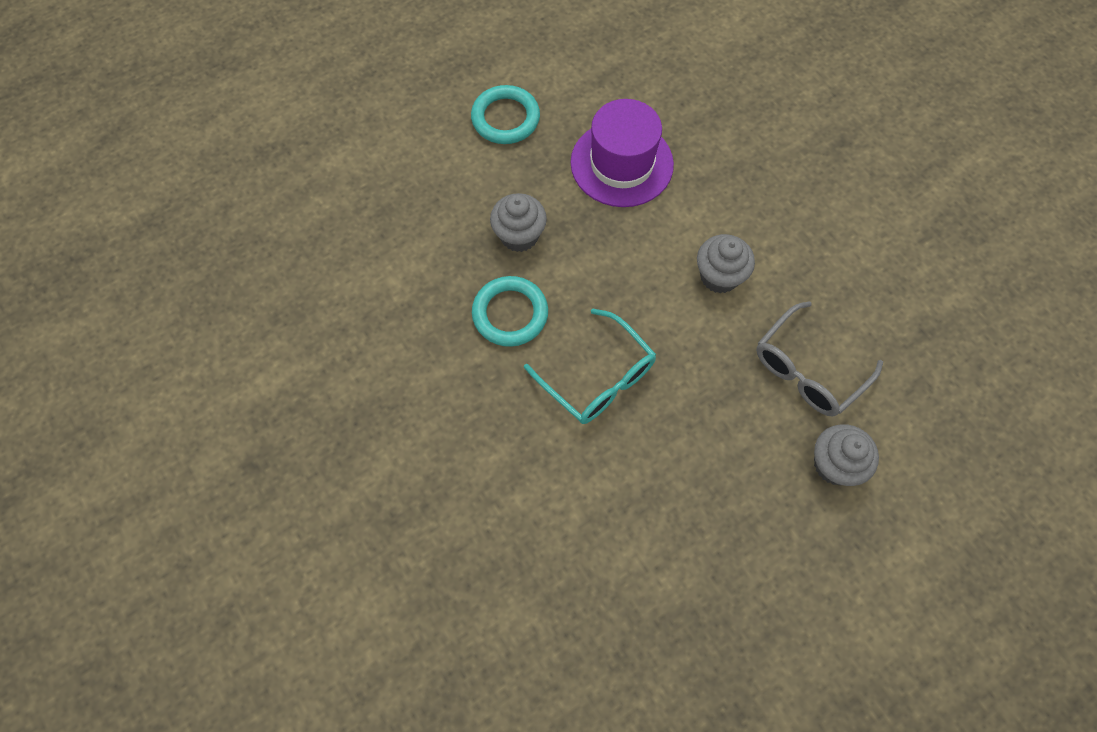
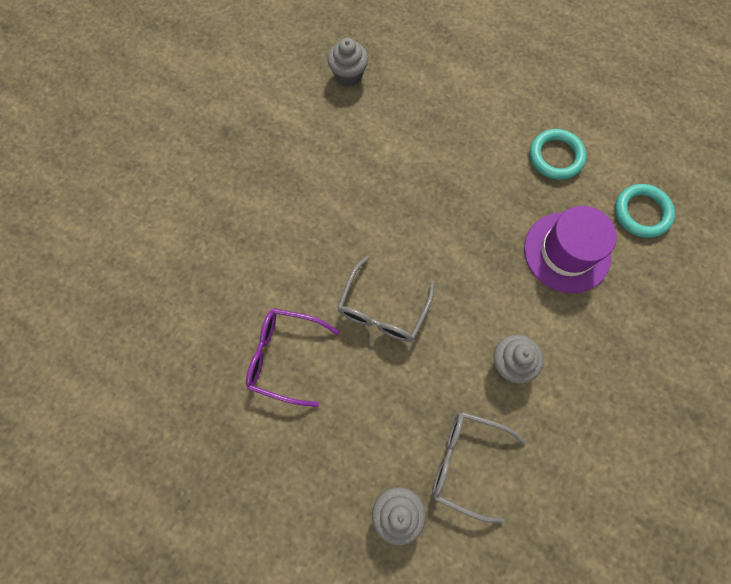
camera: 65 degrees right, 5 degrees up
turquoise ring [472,276,548,347] -> turquoise ring moved to [615,184,675,238]
grey cupcake [490,193,547,252] -> grey cupcake moved to [327,38,368,87]
turquoise glasses [524,308,656,424] -> grey glasses [337,256,434,342]
none -> purple glasses [246,308,340,407]

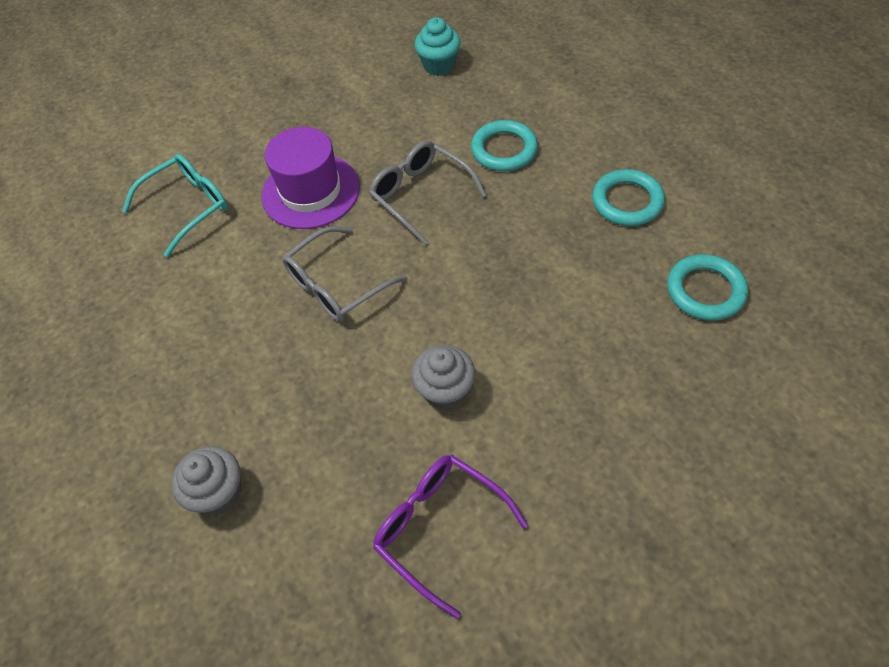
camera: 30 degrees right, 15 degrees down
purple glasses [246,308,340,407] -> purple glasses moved to [373,455,528,619]
grey cupcake [327,38,368,87] -> turquoise cupcake [414,17,461,76]
grey glasses [432,412,526,524] -> grey glasses moved to [369,141,487,245]
purple hat [524,206,617,293] -> purple hat moved to [261,127,360,229]
none -> turquoise glasses [122,154,228,257]
none -> turquoise ring [471,120,538,171]

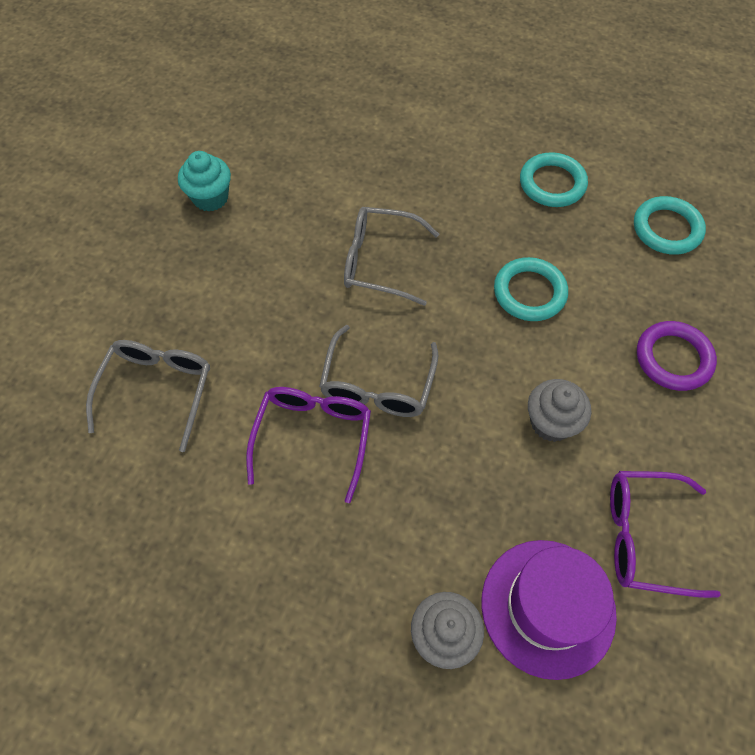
camera: 40 degrees left, 5 degrees up
turquoise glasses [122,154,228,257] -> grey glasses [86,340,210,452]
purple hat [261,127,360,229] -> purple hat moved to [481,540,617,680]
turquoise cupcake [414,17,461,76] -> turquoise cupcake moved to [178,151,231,212]
turquoise ring [471,120,538,171] -> turquoise ring moved to [494,257,568,321]
none -> purple glasses [246,387,371,503]
none -> purple ring [637,321,717,391]

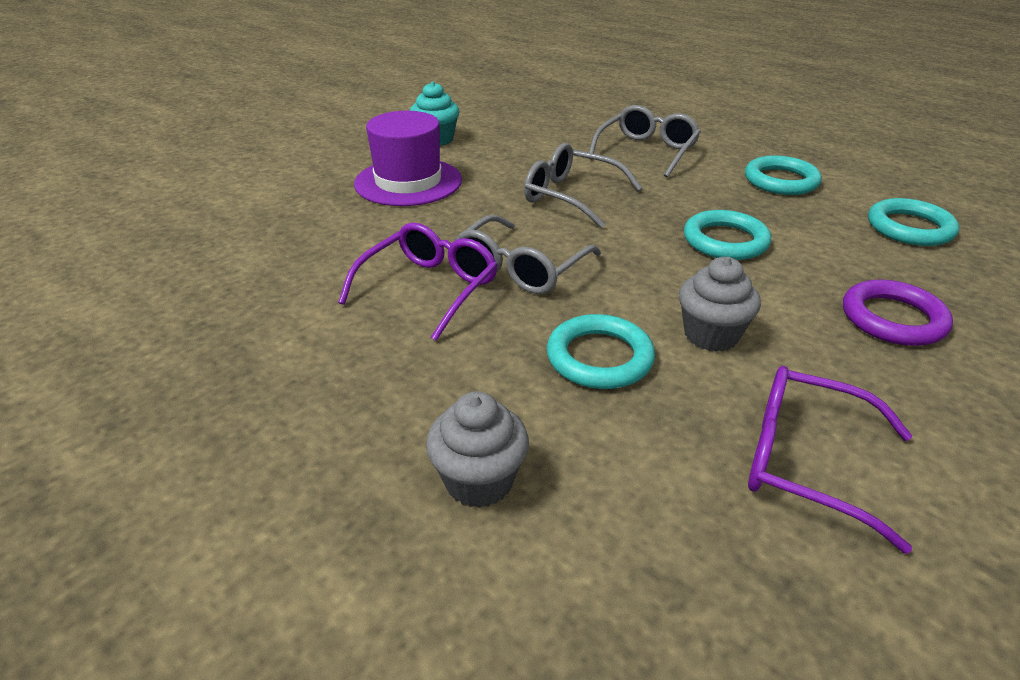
camera: 20 degrees right, 25 degrees down
grey glasses [86,340,210,452] -> grey glasses moved to [589,105,701,178]
purple hat [481,540,617,680] -> purple hat moved to [354,111,462,206]
none -> turquoise ring [546,314,655,389]

